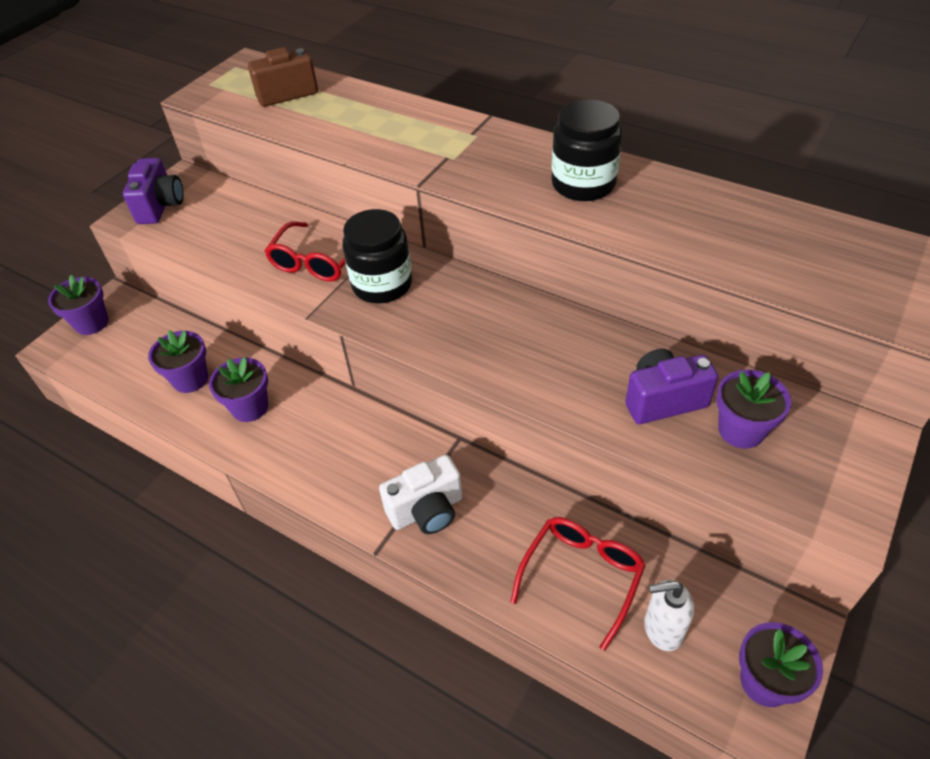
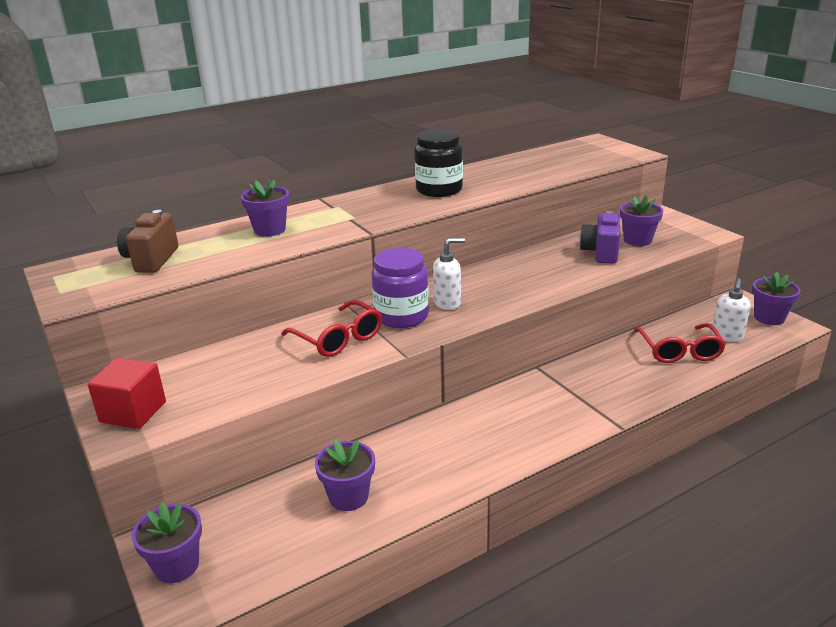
camera: 65 degrees left, 20 degrees down
purple camera [123,158,184,224] -> red cube [87,358,166,429]
purple flower pot [209,357,268,422] -> purple flower pot moved to [241,180,289,237]
black jar [342,209,412,303] -> purple jar [372,248,429,328]
white camera [379,455,462,534] -> none
red glasses [510,517,646,651] -> red glasses turned 150 degrees counterclockwise [634,323,726,363]
none -> white soap dispenser [433,238,465,310]

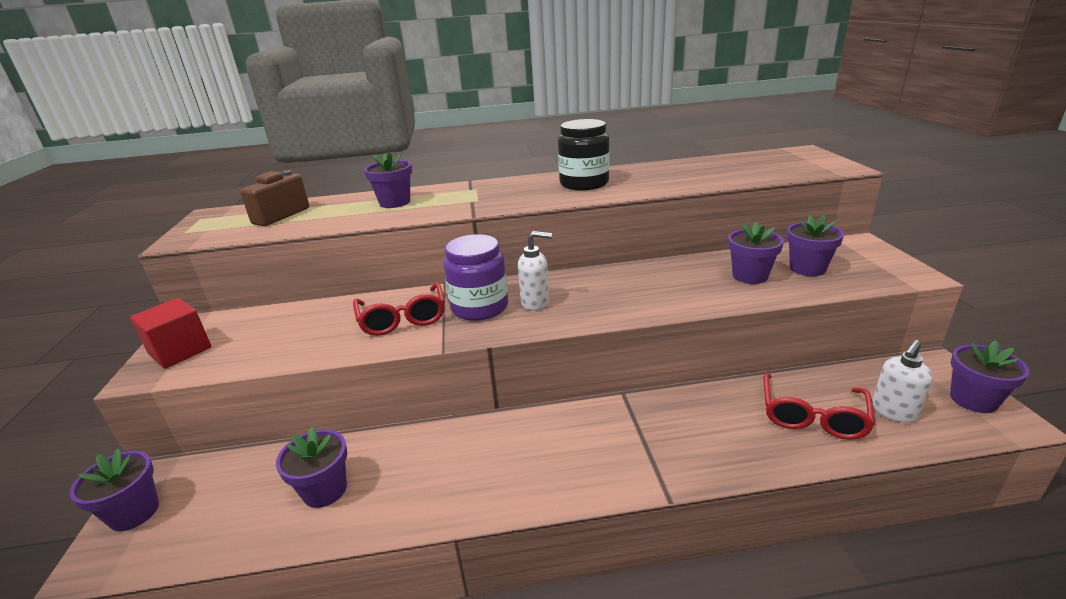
camera: 25 degrees right, 0 degrees up
purple camera [579,211,620,264] -> purple flower pot [728,222,784,284]

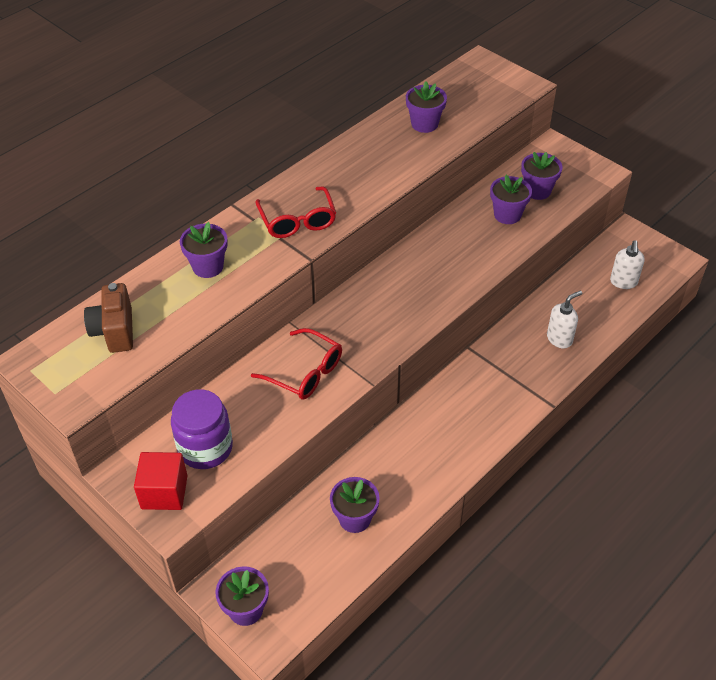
camera: 40 degrees left, 20 degrees up
purple jar [443,234,508,321] -> purple jar moved to [171,389,233,469]
white soap dispenser [518,231,552,311] -> white soap dispenser moved to [547,290,582,348]
black jar [558,119,610,191] -> none
red glasses [763,373,875,440] -> red glasses moved to [256,186,336,238]
purple flower pot [950,340,1029,413] -> purple flower pot moved to [406,81,447,133]

